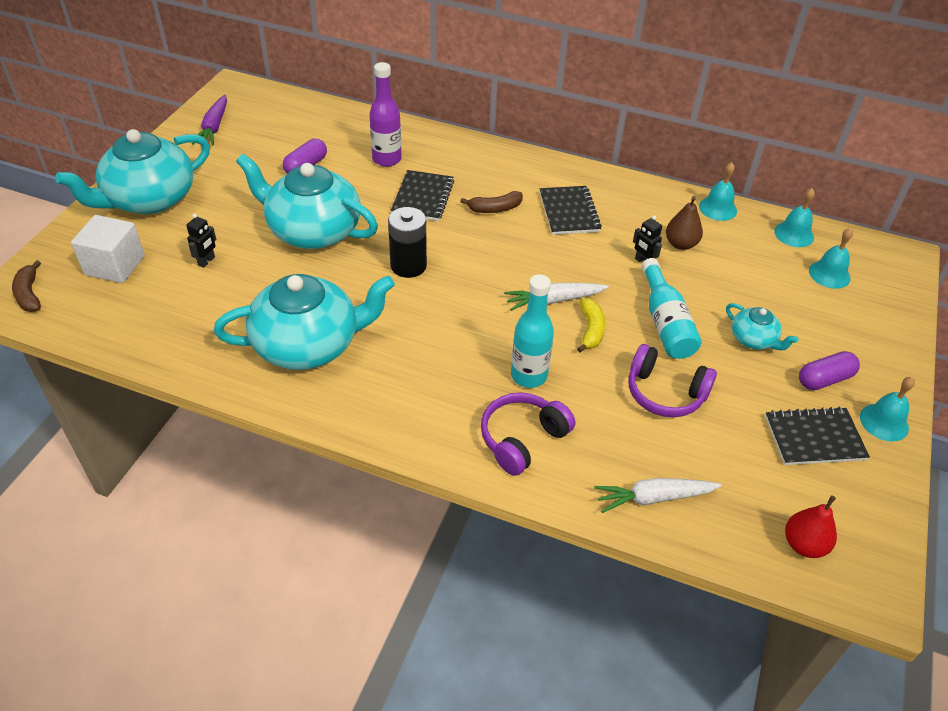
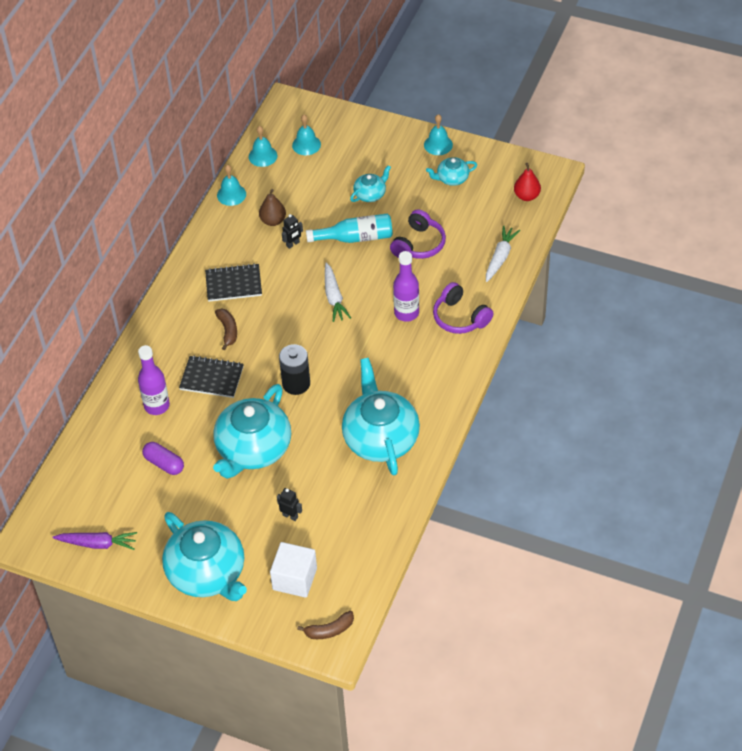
camera: 85 degrees left, 5 degrees up
turquoise bottle [511,274,554,388] -> purple bottle [393,251,419,322]
yellow banana [577,298,605,353] -> none
white carrot [594,478,722,513] -> white carrot turned 150 degrees counterclockwise [486,225,520,282]
black notebook [765,407,870,465] -> turquoise teapot [426,157,477,186]
purple capsule [799,351,860,390] -> none

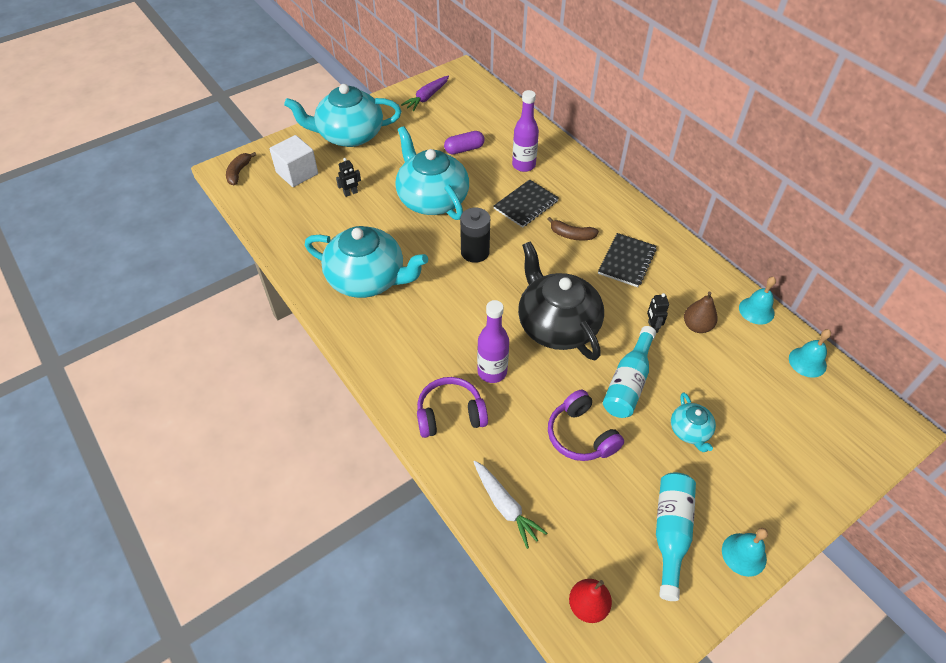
camera: 120 degrees right, 0 degrees up
turquoise bell [292,115,321,155] -> none
white carrot [325,262,351,322] -> black teapot [518,241,604,360]
turquoise teapot [426,157,477,186] -> turquoise bottle [656,473,696,601]

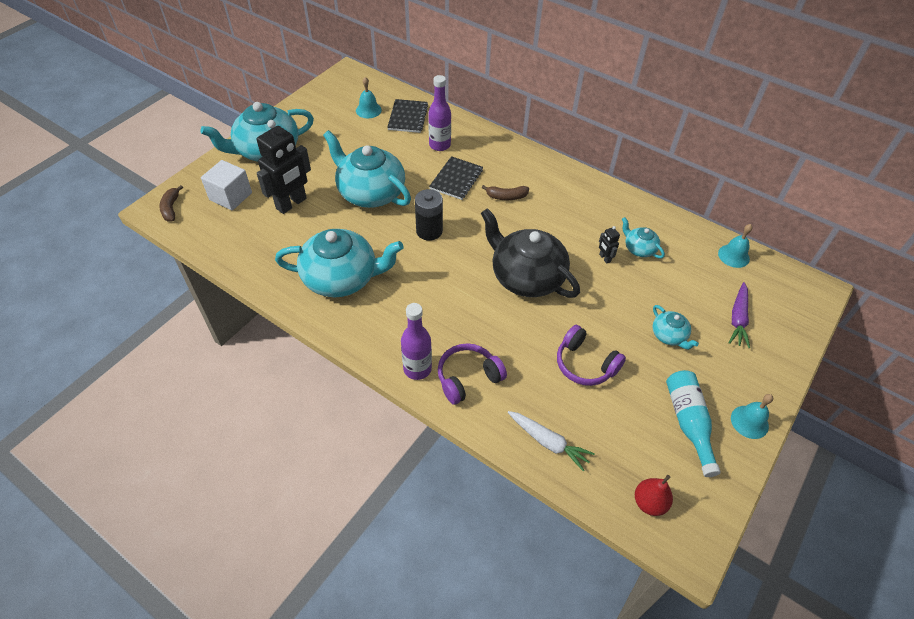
camera: 20 degrees left, 0 degrees up
black robot [336,158,361,197] -> black robot [257,120,311,214], size x2.35
purple carrot [401,75,449,111] -> purple carrot moved to [729,282,750,348]
purple capsule [444,131,485,155] -> none
purple bottle [477,300,509,383] -> purple bottle moved to [401,303,432,380]
black notebook [598,233,657,287] -> black notebook moved to [387,99,428,133]
turquoise bottle [603,326,656,418] -> none
brown pear [684,292,717,333] -> turquoise teapot [622,217,665,258]
turquoise bell [739,277,776,324] -> turquoise bell moved to [356,77,382,118]

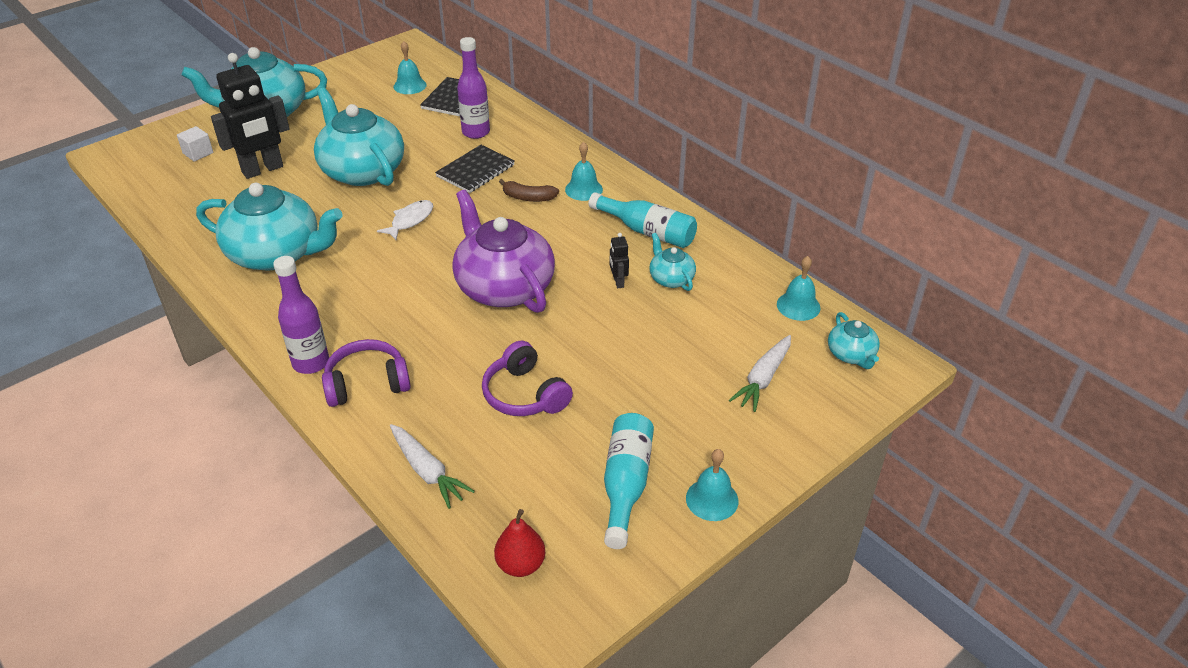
camera: 15 degrees right, 10 degrees down
brown banana [159,185,183,222] -> none
white cube [201,160,252,210] -> white cube [177,126,213,161], size x0.59
black battery [415,189,443,241] -> white fish [377,200,433,240]
black teapot [481,208,580,298] -> purple teapot [452,190,555,313]
turquoise teapot [652,305,699,350] -> turquoise teapot moved to [828,312,880,369]
purple carrot [729,282,750,348] -> white carrot [729,335,791,412]
none -> turquoise bell [565,142,603,201]
none -> turquoise bottle [589,192,697,248]

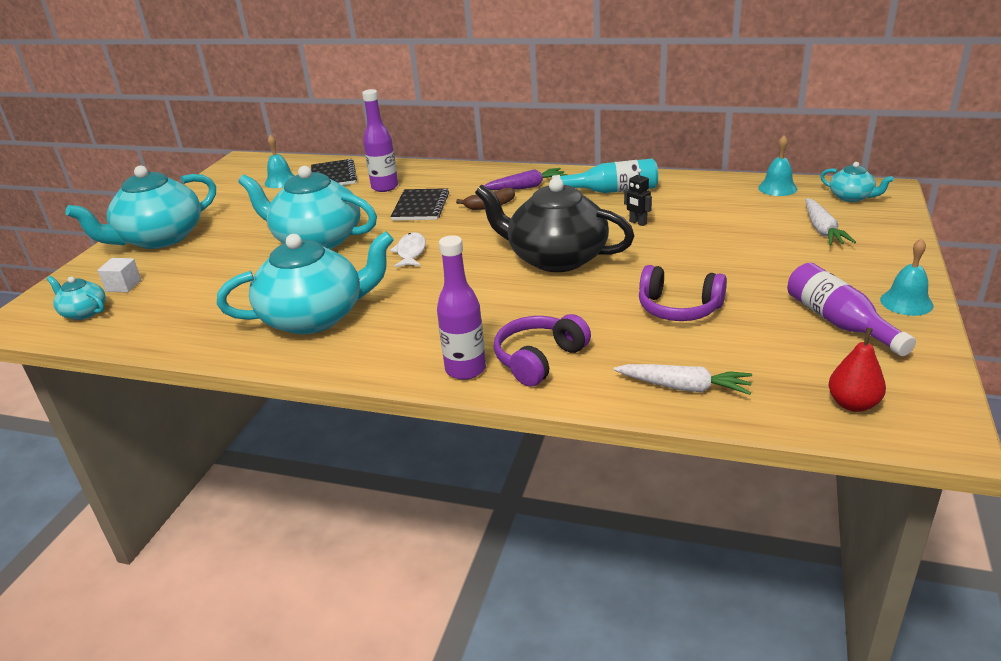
camera: 30 degrees left, 10 degrees down
black robot [211,53,289,179] -> none
purple teapot [452,190,555,313] -> black teapot [475,178,634,272]
turquoise bell [565,142,603,201] -> purple carrot [484,168,568,190]
turquoise bottle [604,413,654,549] -> purple bottle [787,263,916,356]
turquoise teapot [649,233,696,291] -> turquoise teapot moved to [47,276,106,320]

